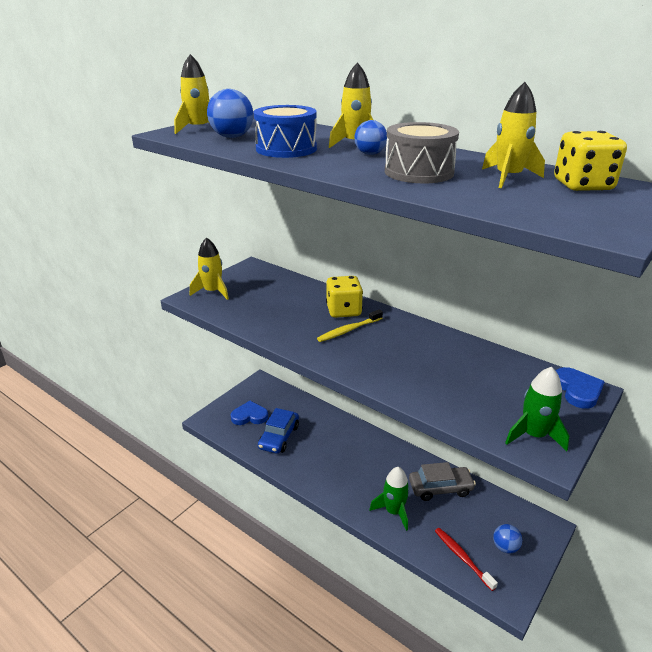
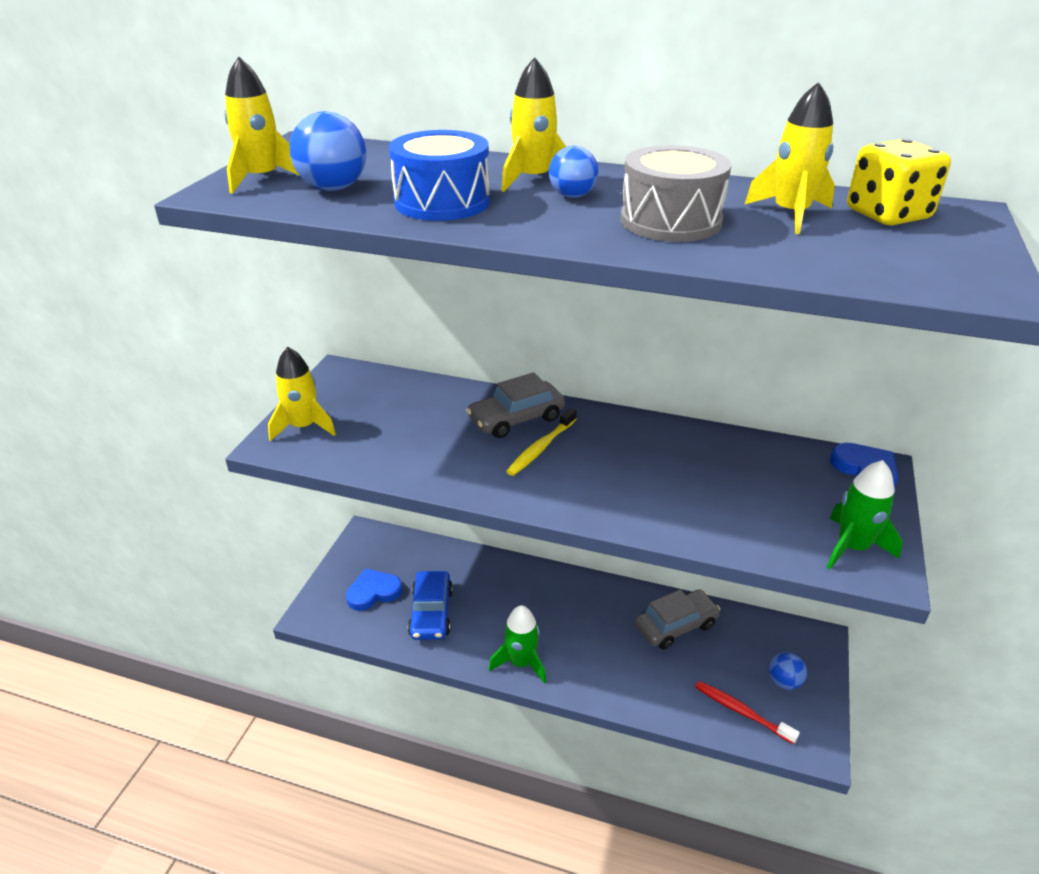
camera: 20 degrees left, 5 degrees up
yellow dice [326,276,363,318] -> grey car [467,372,565,438]
green rocket [369,467,410,531] -> green rocket moved to [489,605,546,684]

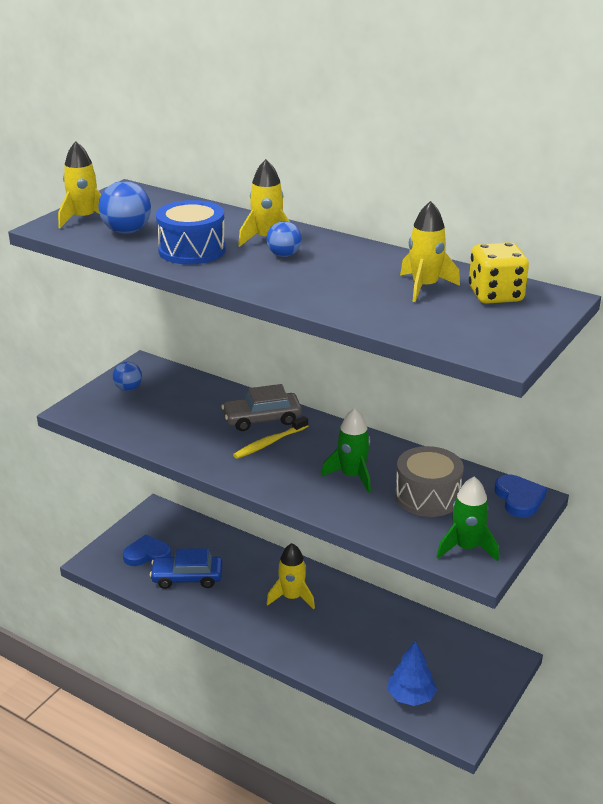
camera: 15 degrees right, 5 degrees down
yellow rocket [268,347,336,442] -> yellow rocket moved to [266,543,315,609]
blue car [408,571,453,640] -> blue car turned 75 degrees clockwise [150,548,223,589]
green rocket [489,605,546,684] -> green rocket moved to [321,408,371,493]
grey drum [621,145,731,242] -> grey drum moved to [395,446,464,517]
grey car [634,589,720,649] -> none
red toothbrush [695,681,800,744] -> blue tree [387,640,437,706]
blue ball [769,652,807,690] -> blue ball moved to [113,362,142,391]

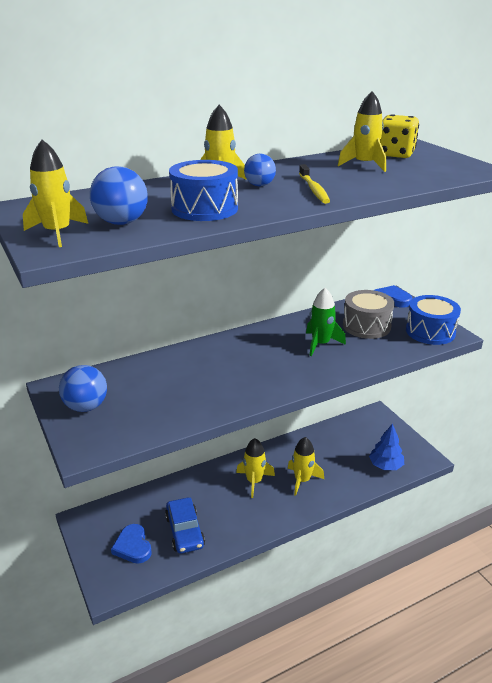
camera: 60 degrees left, 0 degrees up
blue ball [113,362,142,391] -> blue ball [59,365,107,412], size x1.53
blue heart [123,534,171,566] -> blue heart turned 45 degrees counterclockwise [111,524,152,564]
blue car [150,548,223,589] -> blue car turned 45 degrees counterclockwise [165,497,205,554]
grey car [221,384,302,431] -> none
yellow toothbrush [233,416,308,459] -> yellow toothbrush moved to [299,164,330,204]
green rocket [437,476,499,561] -> blue drum [406,295,461,345]
none -> yellow rocket [288,437,324,496]

